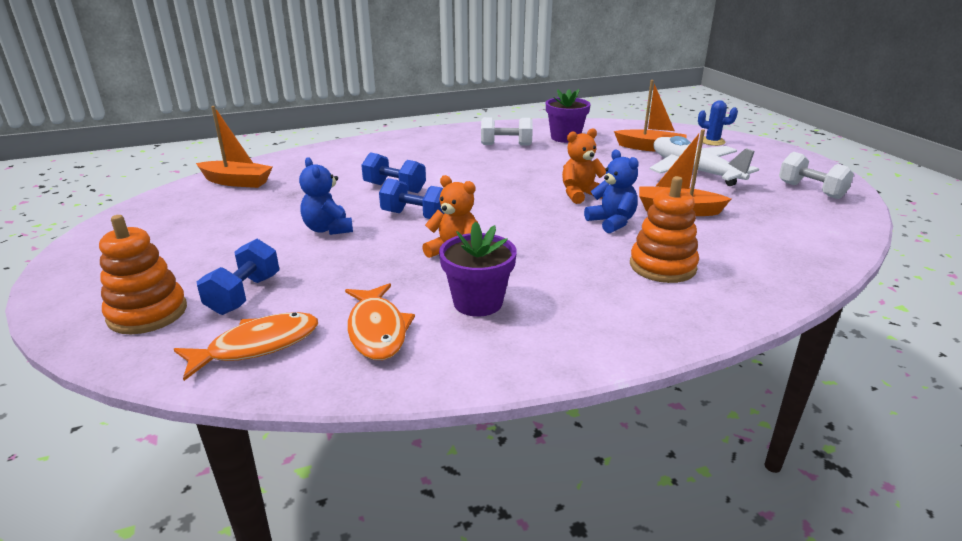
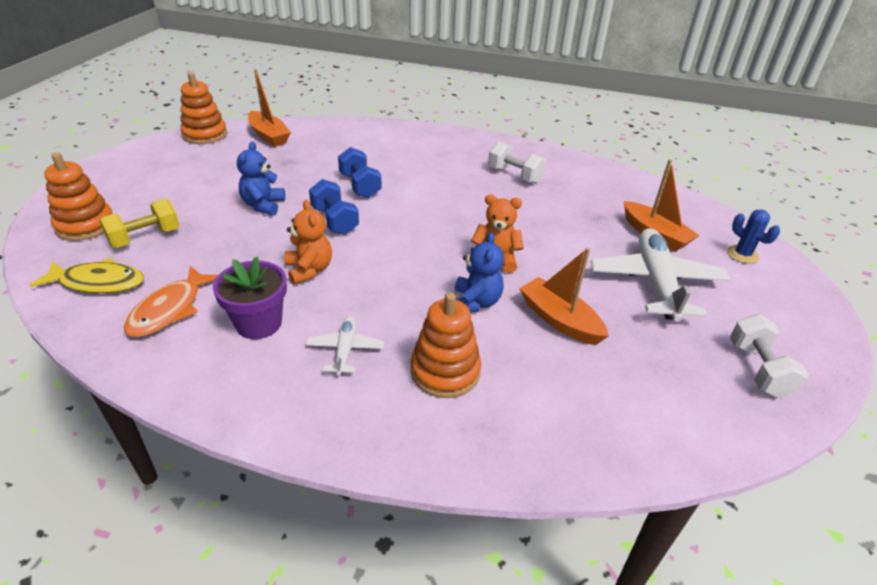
camera: 35 degrees right, 10 degrees up
orange fish [174,312,318,381] -> yellow fish [29,258,144,294]
blue dumbbell [197,239,279,315] -> yellow dumbbell [100,199,179,248]
purple flower pot [546,89,591,143] -> none
none -> orange stacking toy [180,72,227,144]
none -> white plane [306,316,384,376]

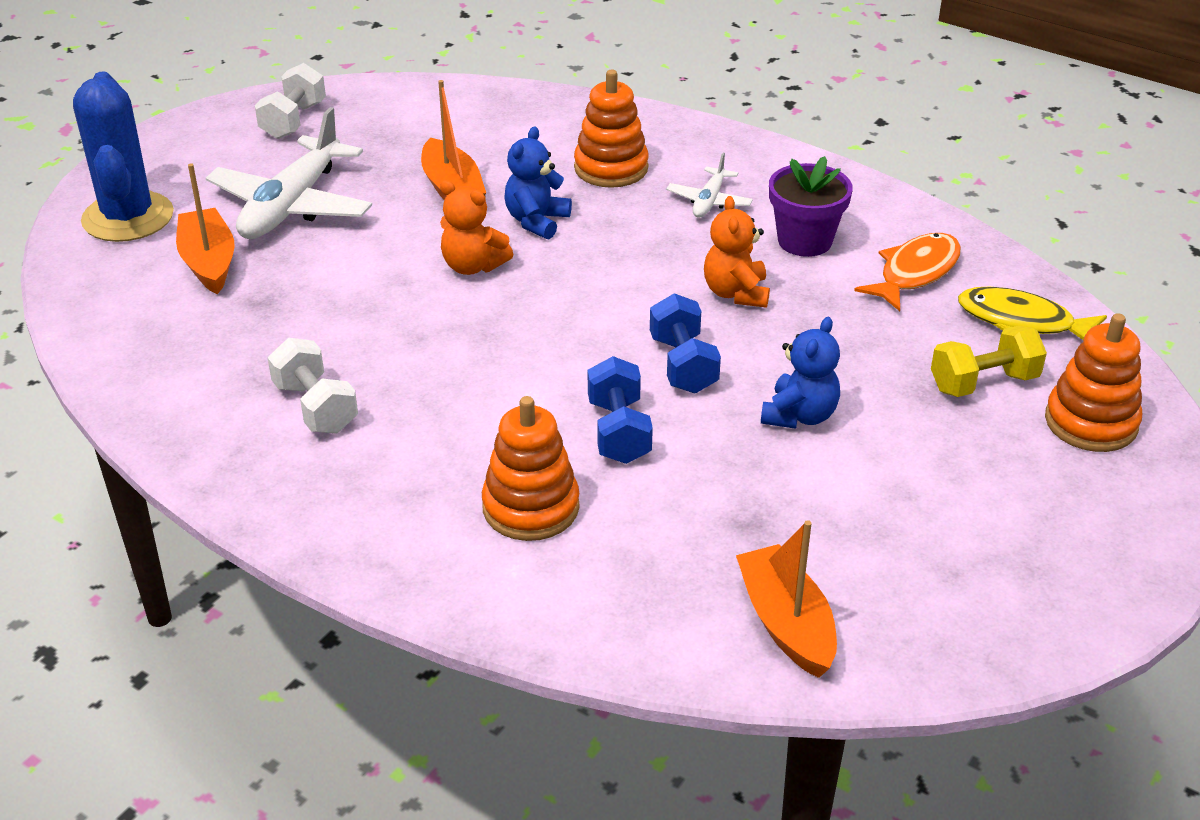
camera: 160 degrees left, 0 degrees up
orange stacking toy [180,72,227,144] -> orange stacking toy moved to [482,396,580,541]
blue cactus [727,210,780,264] -> blue cactus [73,71,174,242], size x2.05

